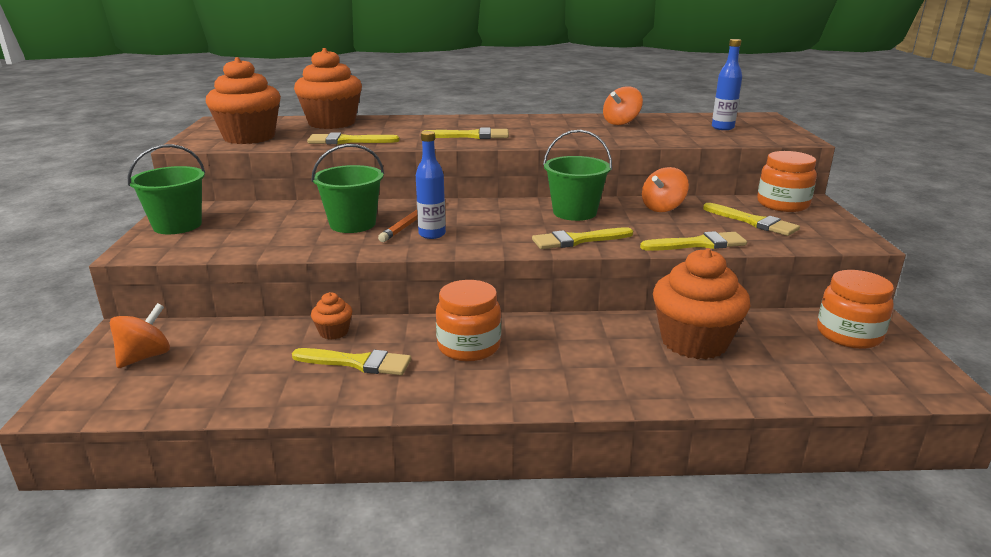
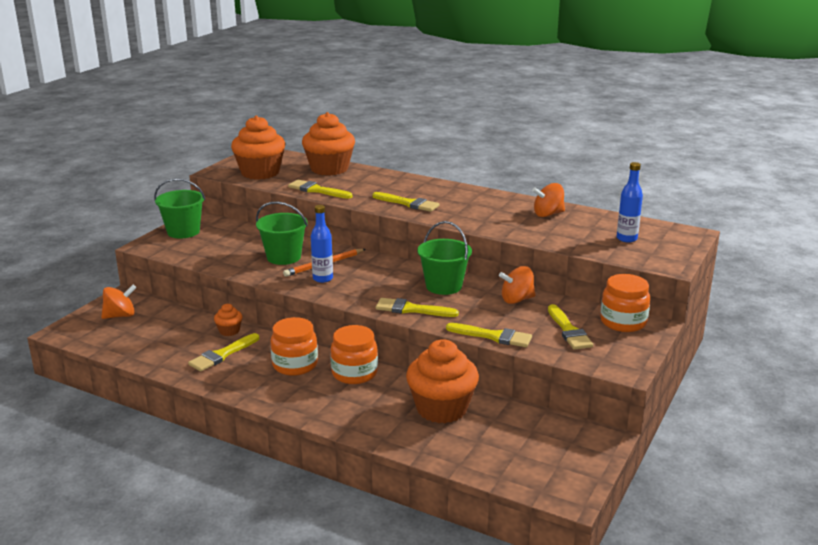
camera: 30 degrees right, 0 degrees up
yellow brush [292,348,411,375] -> yellow brush turned 90 degrees clockwise [188,333,259,371]
orange jar [817,270,894,349] -> orange jar moved to [330,325,378,384]

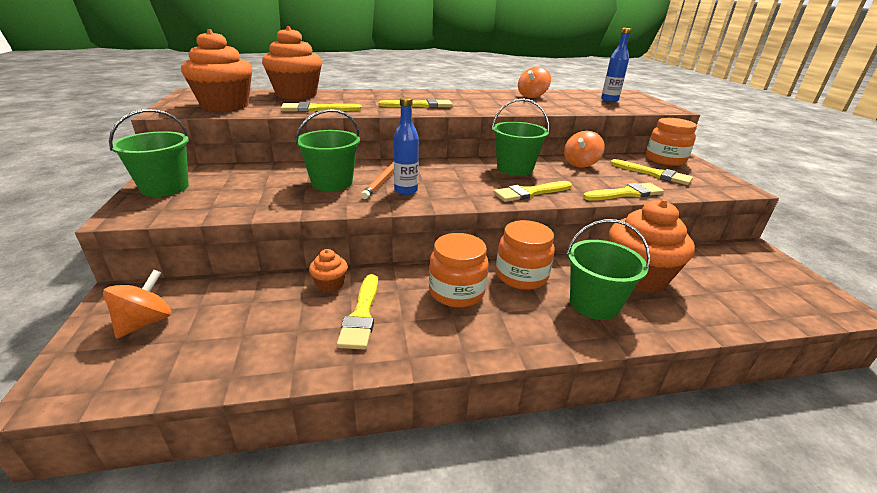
camera: 40 degrees left, 5 degrees up
none -> green bucket [566,219,651,320]

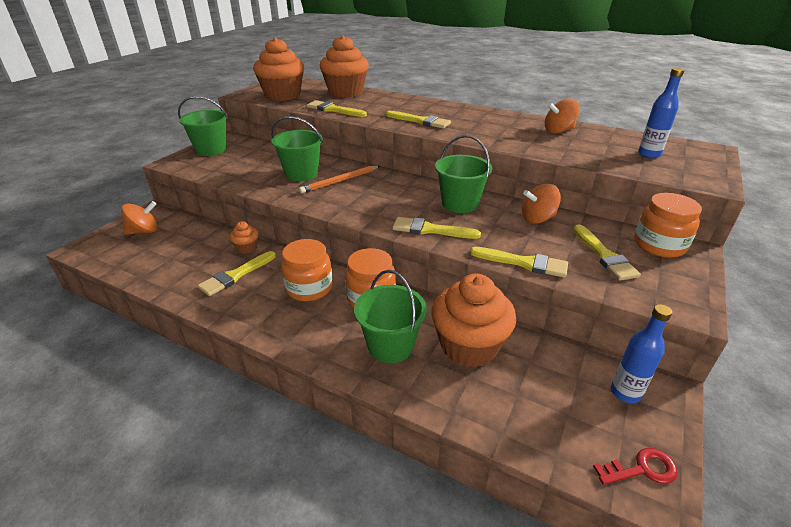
camera: 40 degrees right, 5 degrees up
blue bottle [394,97,419,195] -> blue bottle moved to [611,304,672,403]
none -> red key [593,448,678,485]

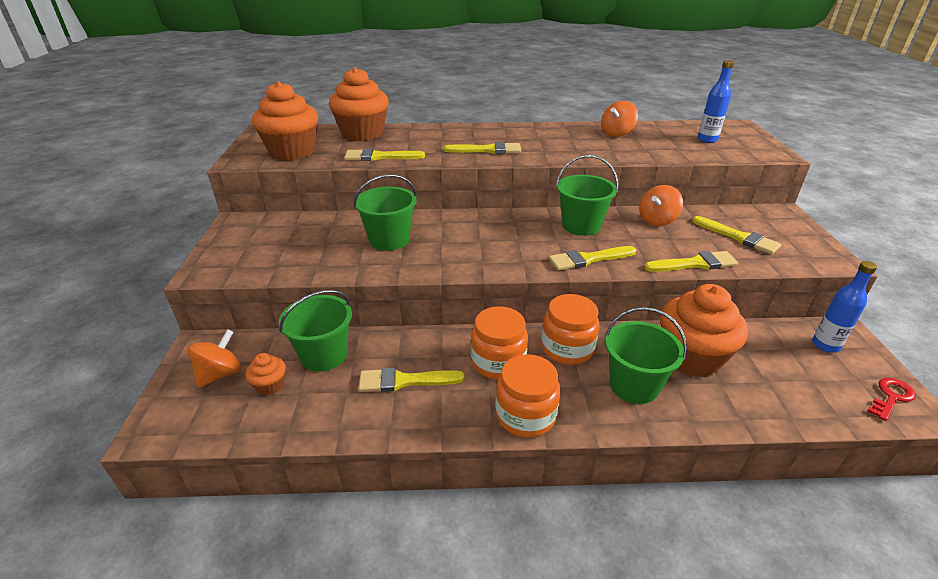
camera: 30 degrees left, 0 degrees up
green bucket [178,96,228,156] -> green bucket moved to [279,290,352,372]
yellow brush [198,251,276,296] -> yellow brush turned 75 degrees clockwise [358,367,465,392]
orange cupcake [230,221,259,254] -> orange cupcake moved to [245,353,286,395]
orange pencil [299,165,380,194] -> none
orange jar [634,193,702,258] -> orange jar moved to [495,354,561,438]

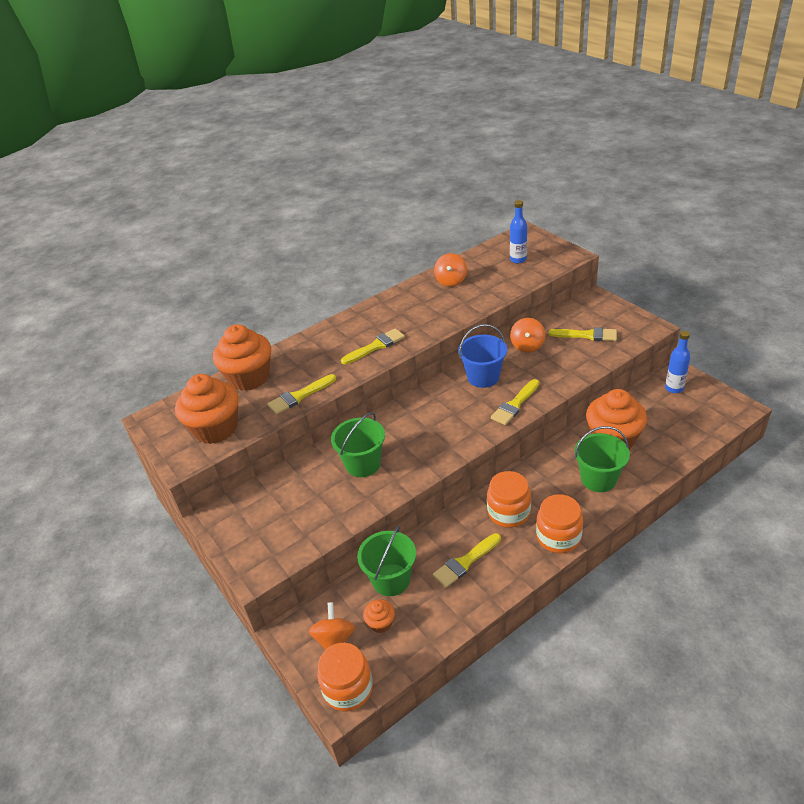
camera: 30 degrees left, 5 degrees up
orange jar [541,294,599,365] -> orange jar moved to [317,643,373,711]
green bucket [556,155,618,236] -> blue bucket [458,324,507,388]
yellow brush [644,251,738,272] -> none
red key [867,378,916,421] -> none

